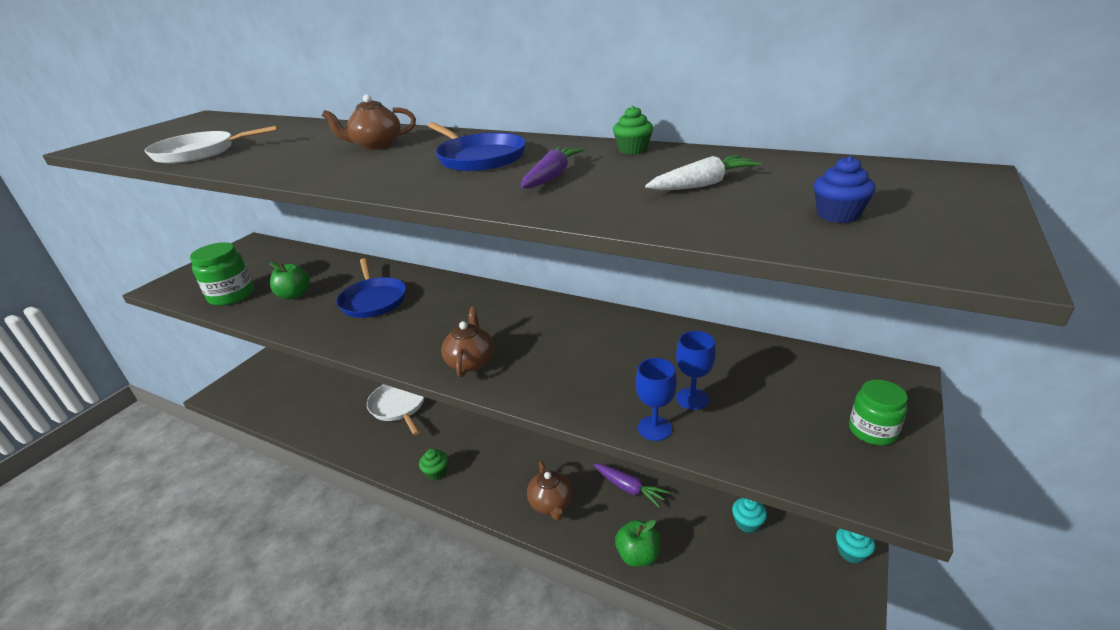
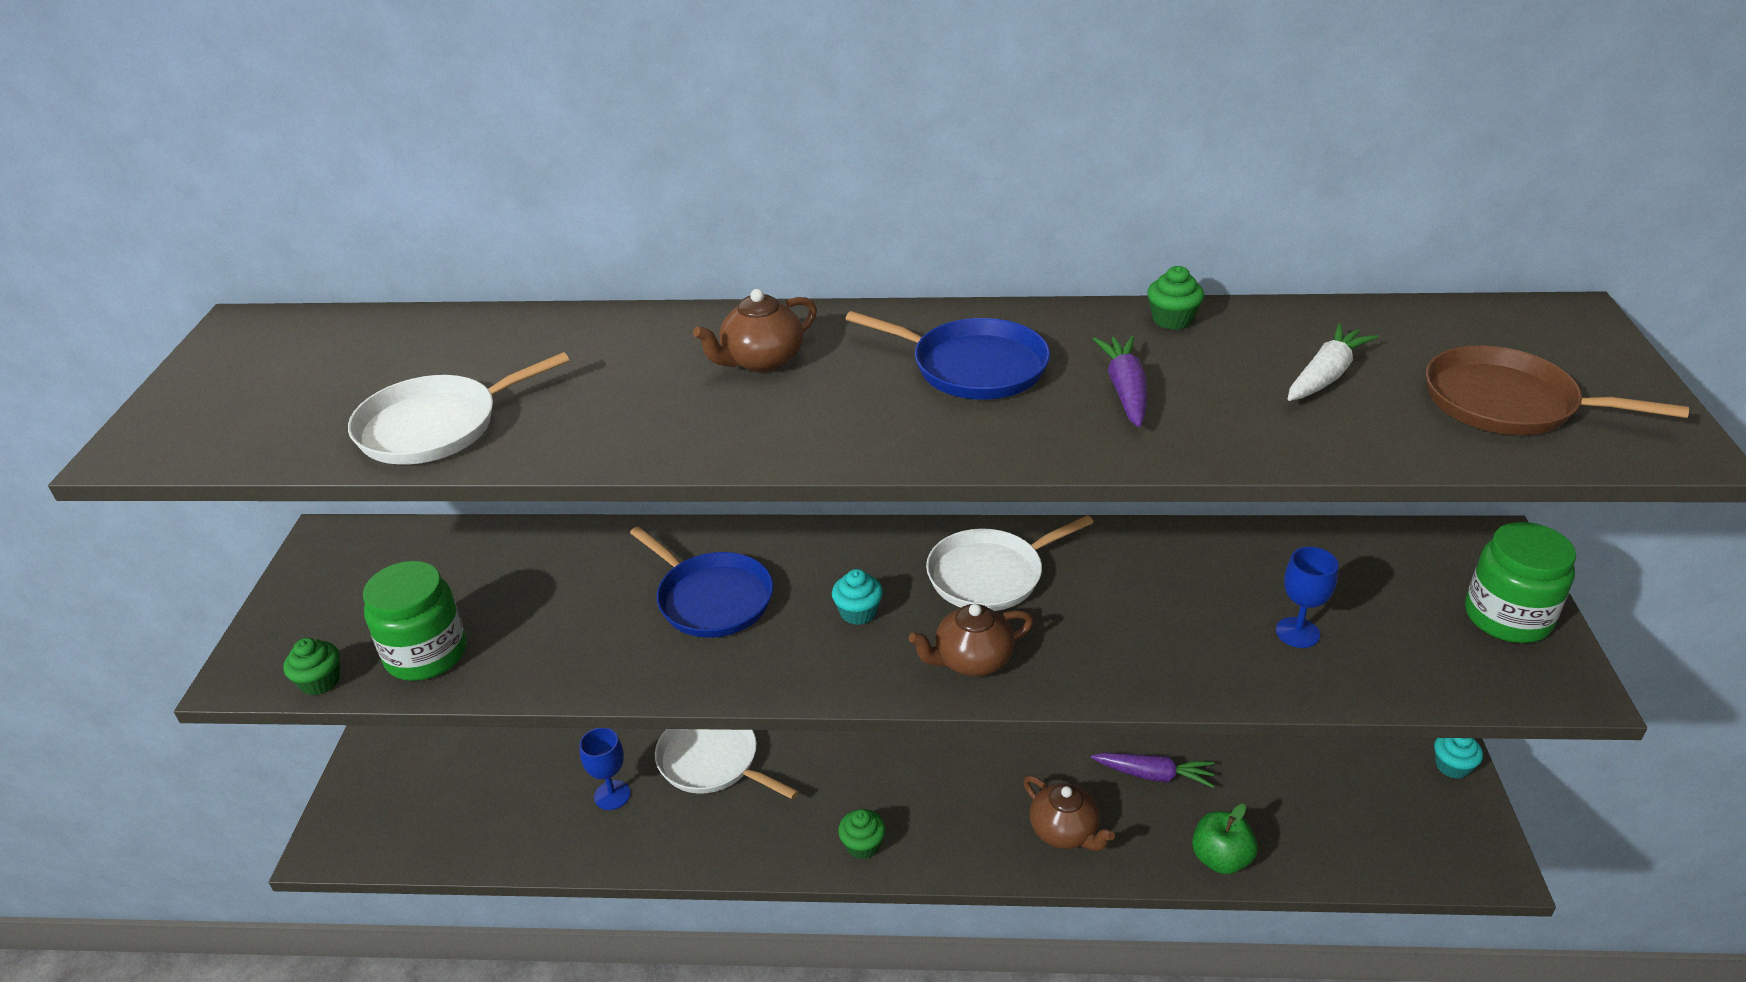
camera: 25 degrees left, 5 degrees up
green apple [269,262,310,299] -> none
brown teapot [441,307,494,377] -> brown teapot turned 90 degrees counterclockwise [909,604,1033,676]
blue goblet [636,358,677,441] -> blue goblet moved to [579,728,631,810]
turquoise cupcake [732,498,767,533] -> turquoise cupcake moved to [832,569,883,625]
blue cupcake [814,156,875,223] -> brown pan [1426,346,1689,435]
green jar [849,380,908,445] -> green jar [1465,522,1576,643], size x1.56
none -> green cupcake [283,638,340,695]
none -> white pan [926,515,1094,611]

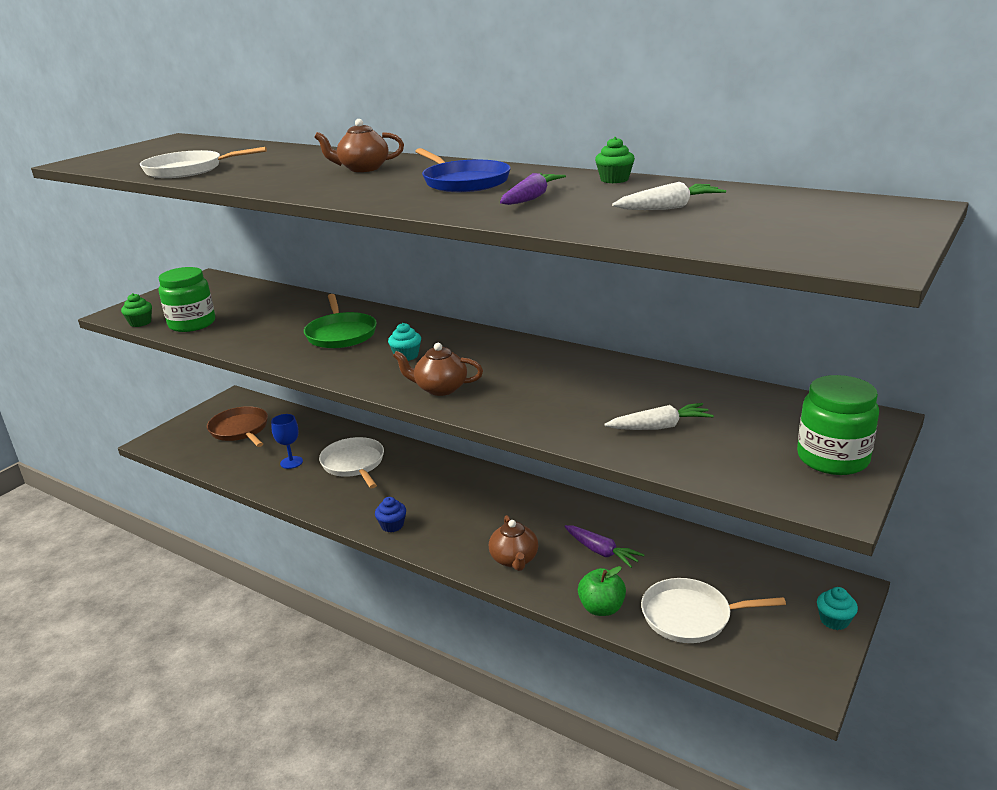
camera: 30 degrees right, 10 degrees down
blue pan [630,526,773,638] -> green pan [304,294,377,348]
green cupcake [838,809,886,859] -> blue cupcake [375,497,406,532]
white pan [926,515,1094,611] -> white pan moved to [641,578,786,643]
blue goblet [1276,547,1339,648] -> white carrot [604,403,714,430]
brown pan [1426,346,1689,435] -> brown pan moved to [207,406,268,447]

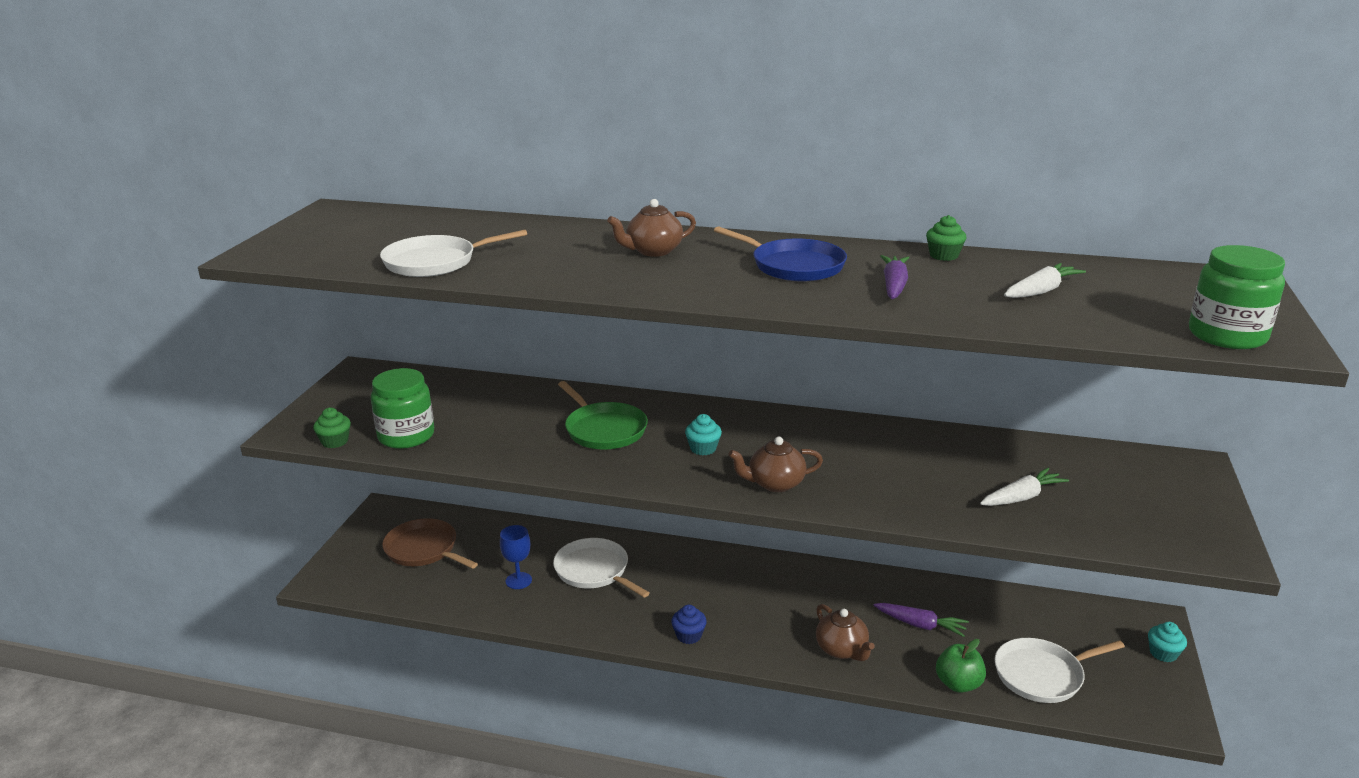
camera: 20 degrees left, 0 degrees up
green jar [797,375,879,475] -> green jar moved to [1189,245,1285,349]

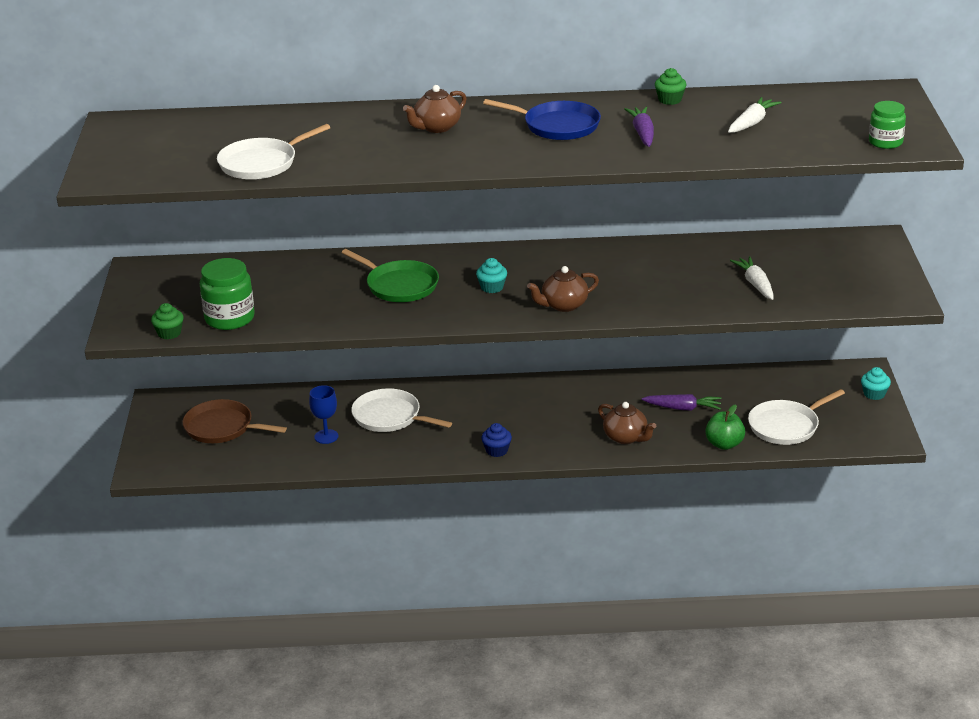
camera: 15 degrees left, 5 degrees up
white carrot [980,468,1069,506] -> white carrot turned 60 degrees counterclockwise [730,256,774,300]
green jar [1189,245,1285,349] -> green jar [869,101,906,149], size x0.64

